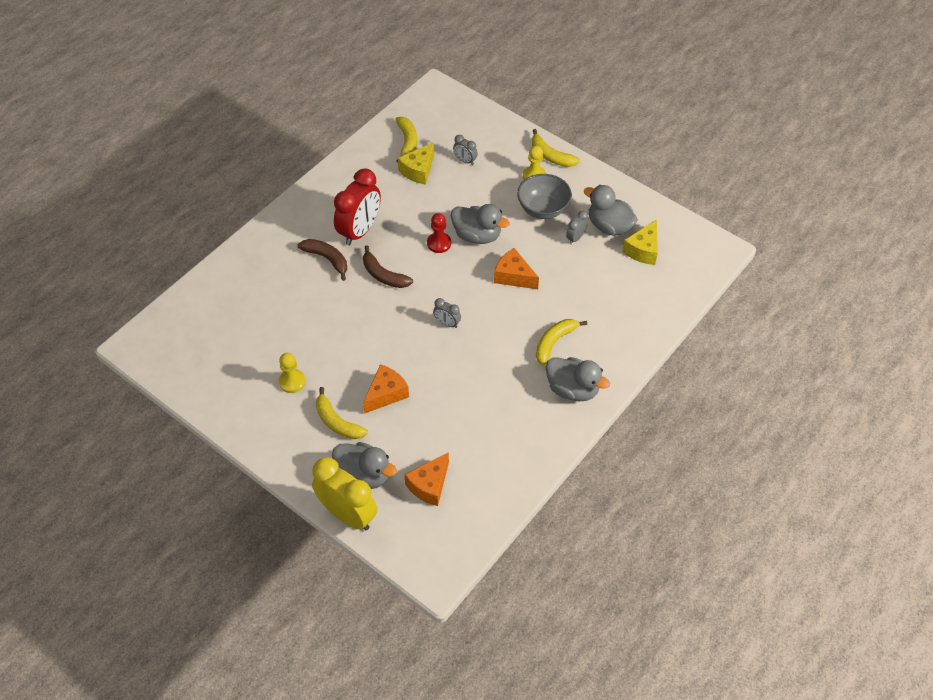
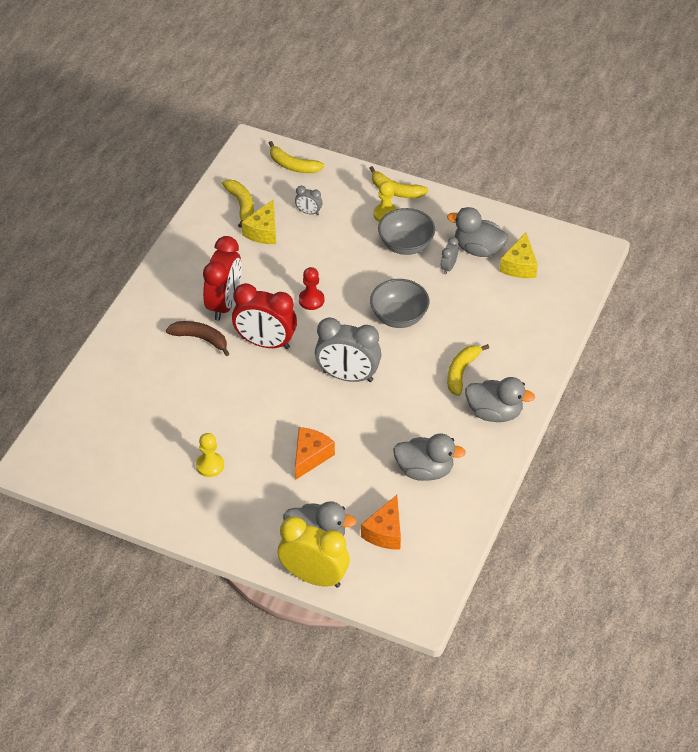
camera: 15 degrees left, 5 degrees down
yellow banana [316,387,368,439] -> yellow banana moved to [269,141,324,173]
brown banana [363,245,413,288] -> red clock [232,283,297,349]
grey clock [433,298,461,328] -> grey clock [315,317,381,382], size x2.19
grey duck [451,204,510,244] -> grey duck moved to [393,434,466,481]
orange cheese [494,248,539,289] -> grey bowl [370,279,429,328]

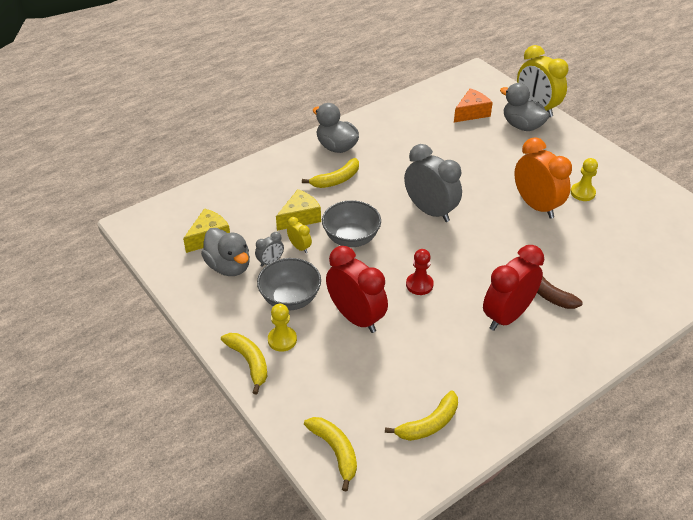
camera: 150 degrees left, 5 degrees down
yellow banana [222,179,254,228] -> yellow banana turned 135 degrees counterclockwise [385,390,458,441]
red clock [232,283,297,349] -> red clock moved to [326,246,388,333]
yellow cheese [241,199,276,244] -> yellow cheese moved to [276,189,321,231]
grey clock [295,186,322,215] -> none
orange cheese [295,427,335,480] -> none
grey duck [393,434,466,481] -> none
none -> yellow clock [287,217,312,253]
none -> orange clock [514,137,572,219]

